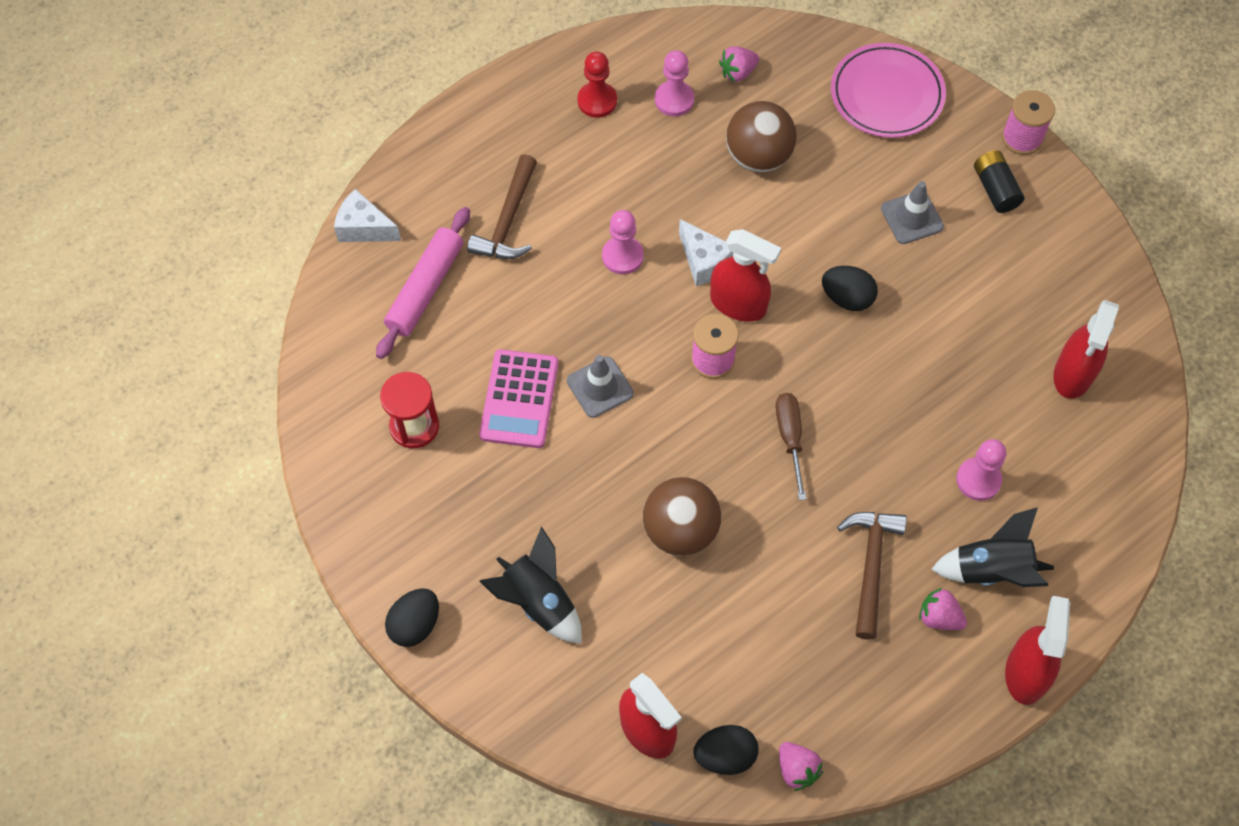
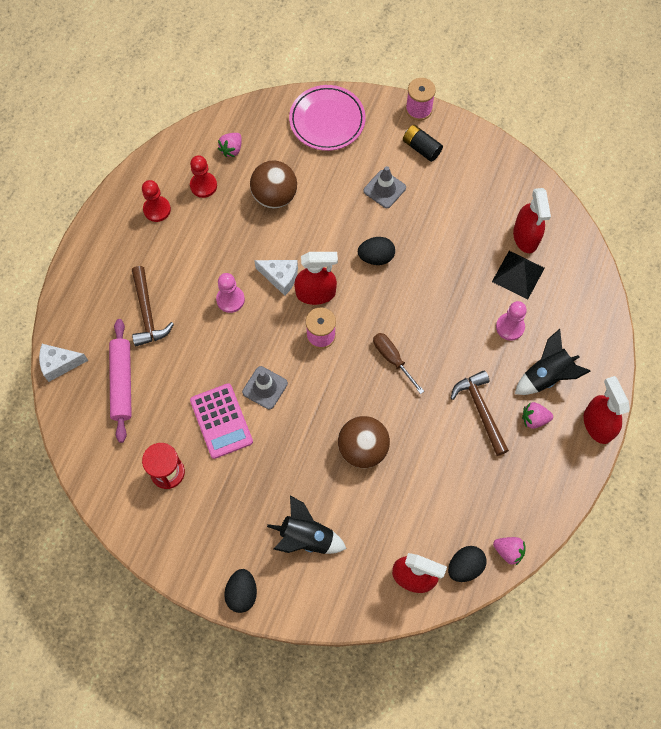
camera: 30 degrees left, 5 degrees up
pink pawn [655,50,694,116] -> red pawn [190,155,217,198]
none -> black pyramid [492,251,545,299]

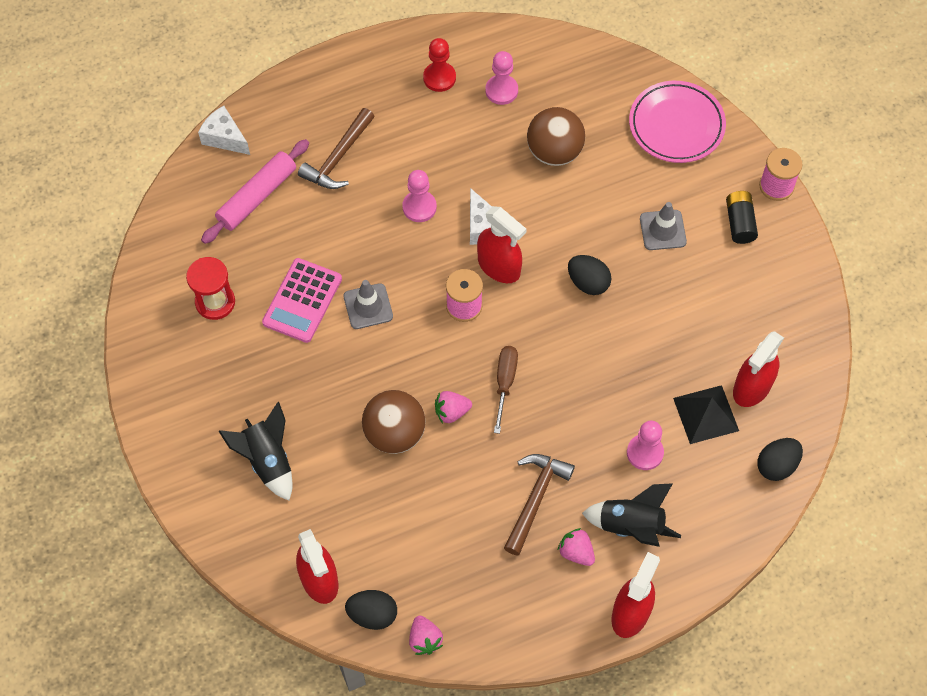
camera: 45 degrees right, 5 degrees down
red pawn [190,155,217,198] -> pink pawn [485,51,518,105]
pink strawberry [218,133,242,157] -> pink strawberry moved to [435,391,472,423]
black egg [224,569,257,613] -> black egg moved to [757,438,803,481]

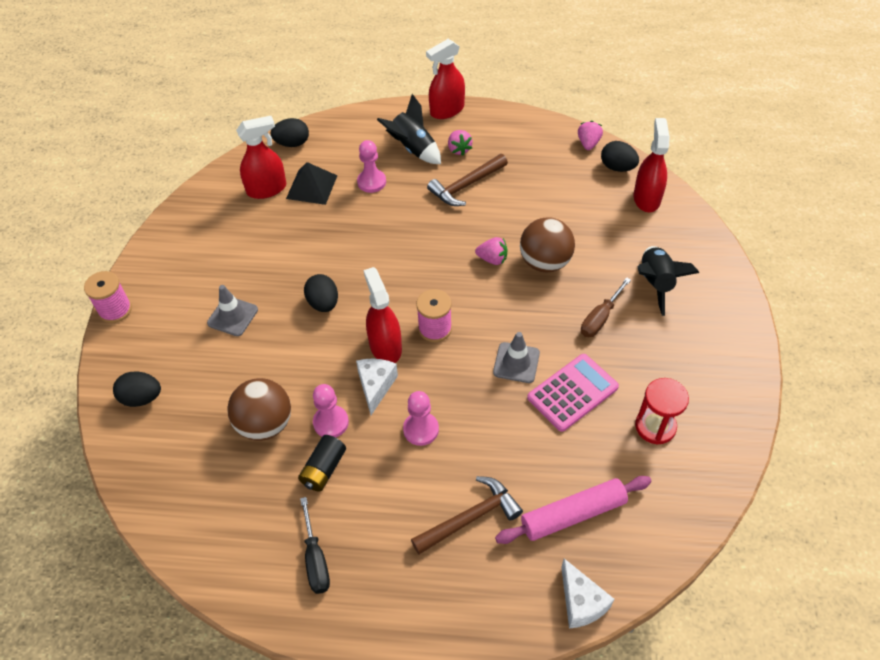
camera: 150 degrees left, 10 degrees down
red pawn [423,38,456,92] -> black screwdriver [300,497,330,594]
pink pawn [485,51,518,105] -> pink pawn moved to [313,384,349,438]
brown screwdriver [494,346,518,434] -> brown screwdriver moved to [581,277,631,337]
pink plate [629,81,726,163] -> black egg [113,372,161,407]
black battery [726,191,758,244] -> black battery moved to [298,435,346,492]

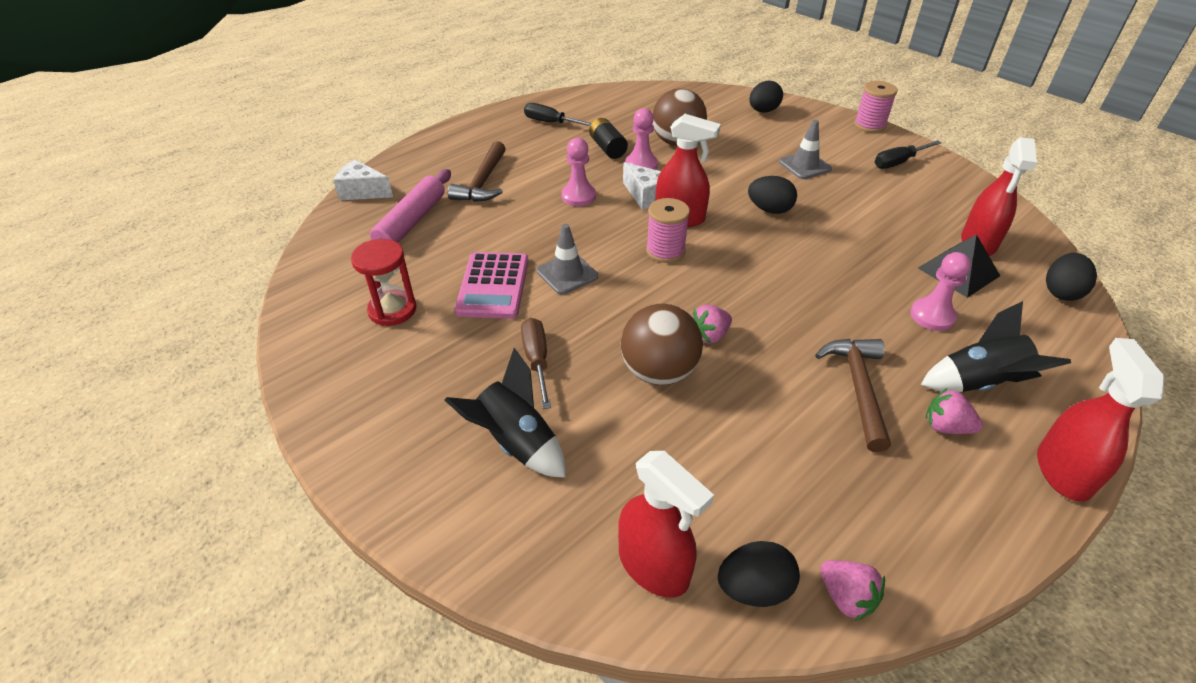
camera: 130 degrees right, 10 degrees down
none -> black screwdriver [875,140,942,169]

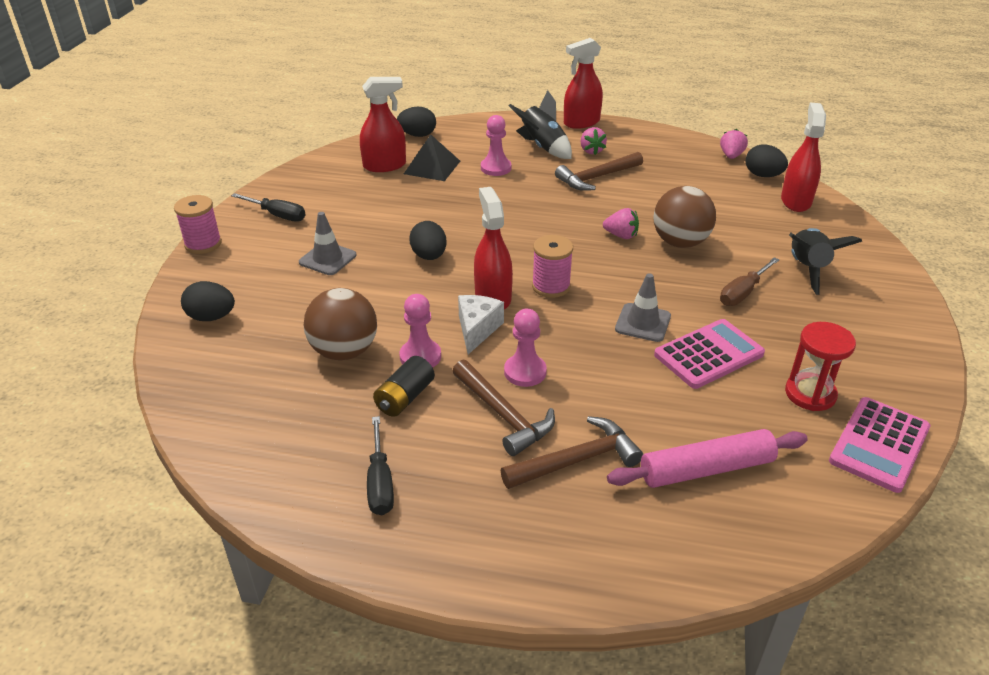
camera: 125 degrees left, 5 degrees down
white cheese [333,160,393,200] -> none
none -> brown hammer [452,360,555,456]
none -> pink calculator [829,397,931,493]

